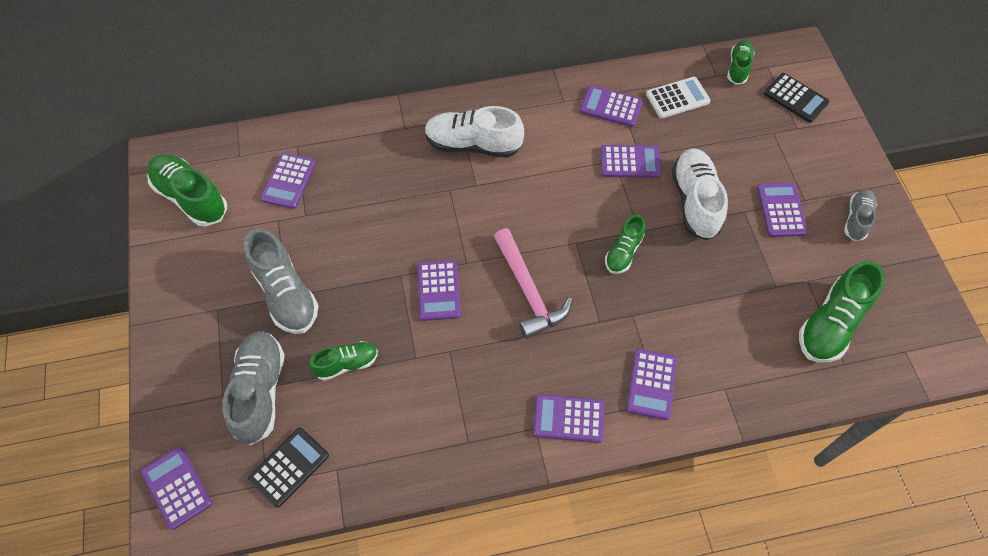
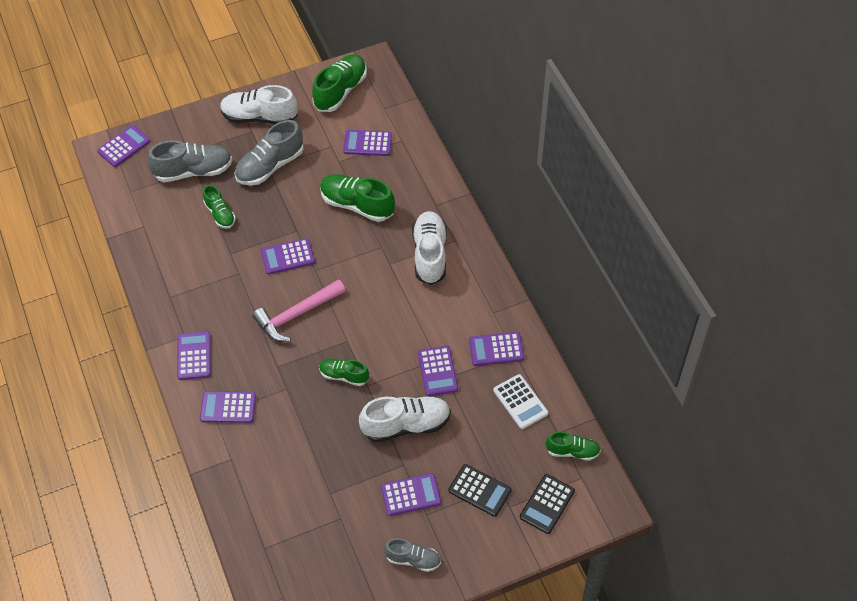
camera: 80 degrees right, 5 degrees down
black calculator [248,428,329,508] -> black calculator moved to [449,464,512,517]
purple calculator [580,85,643,127] -> purple calculator turned 105 degrees counterclockwise [469,332,524,366]
green shoe [799,261,885,362] -> green shoe moved to [320,174,395,222]
none -> white shoe [220,85,297,124]

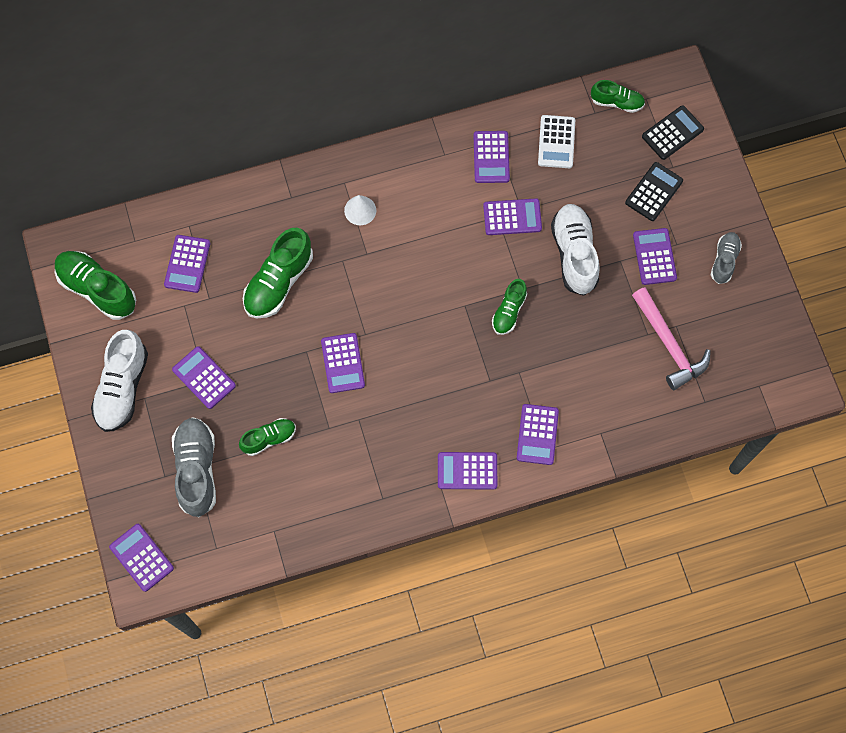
camera: 85 degrees left, 15 degrees up
grey shoe [234,120,304,185] -> purple calculator [172,346,236,409]
pink hammer [252,279,346,342] -> pink hammer moved to [632,287,711,390]
white shoe [412,211,447,285] -> white cone [344,195,376,225]
white calculator [493,374,548,429] -> white calculator turned 120 degrees clockwise [538,115,575,168]
black calculator [520,474,575,534] -> black calculator turned 75 degrees counterclockwise [642,105,704,160]
green shoe [546,431,601,461] -> green shoe turned 90 degrees clockwise [591,80,645,113]

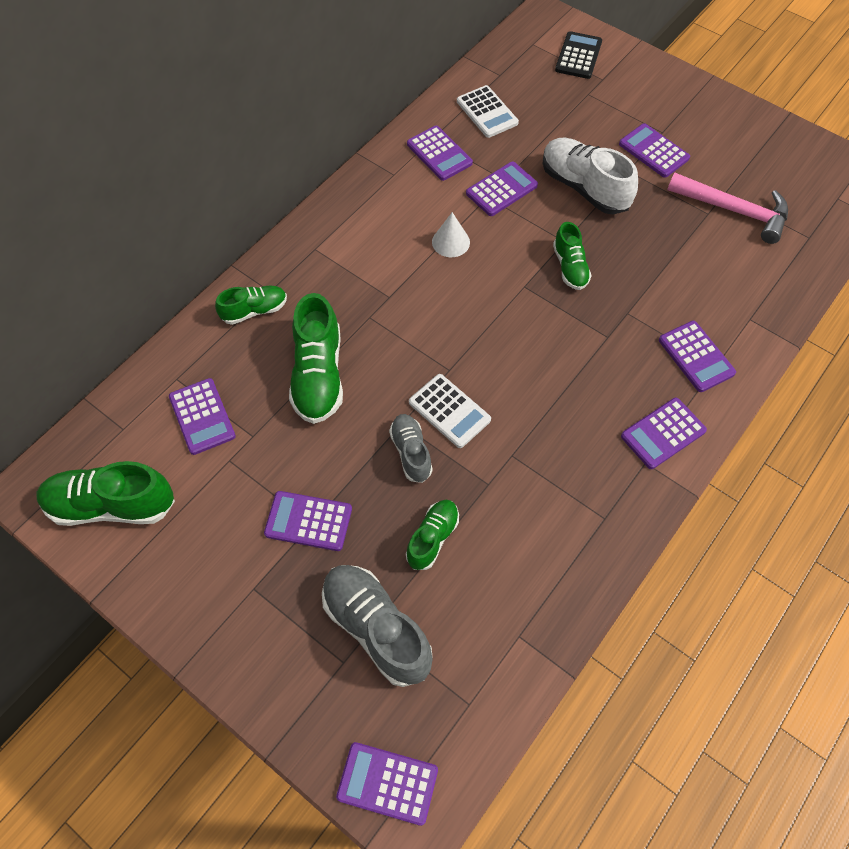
camera: 35 degrees left, 10 degrees down
white shoe [91,330,148,432] -> none
purple calculator [321,333,365,393] -> white calculator [409,374,491,448]
white cone [344,195,376,225] -> white cone moved to [432,212,470,257]
green shoe [591,80,645,113] -> green shoe moved to [215,285,287,325]
black calculator [625,162,683,221] -> none
grey shoe [711,232,742,284] -> grey shoe moved to [389,414,433,483]

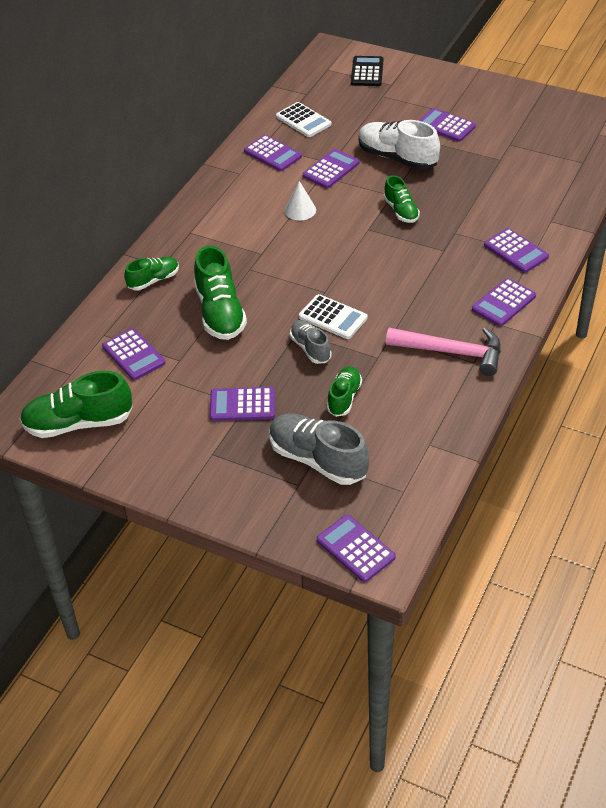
camera: 10 degrees left, 15 degrees down
purple calculator [336,742,438,826] -> purple calculator turned 45 degrees clockwise [317,515,396,582]
pink hammer [667,173,788,244] -> pink hammer moved to [386,327,501,376]

